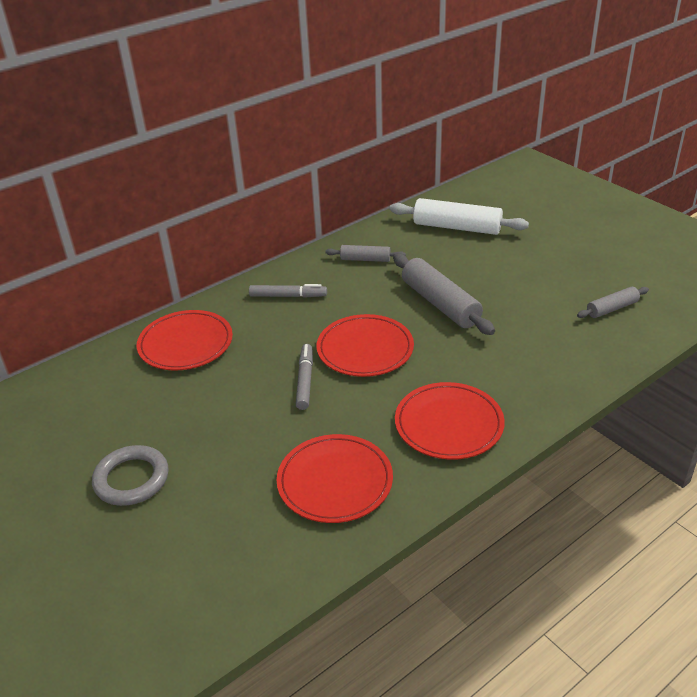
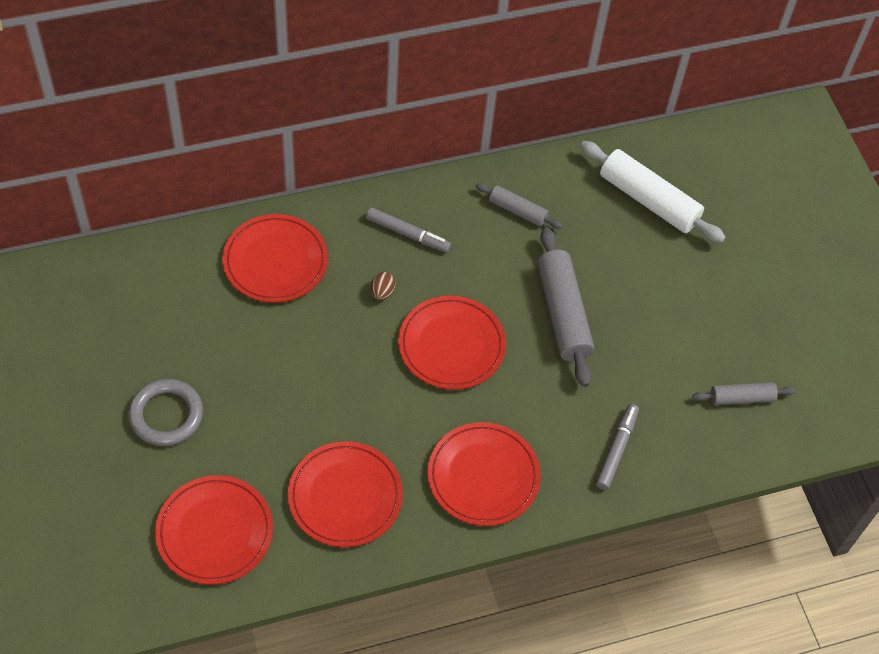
camera: 15 degrees right, 20 degrees up
grey marker [296,344,313,410] -> grey marker moved to [596,404,639,490]
none -> red plate [155,475,273,585]
none -> brown egg [371,272,395,300]

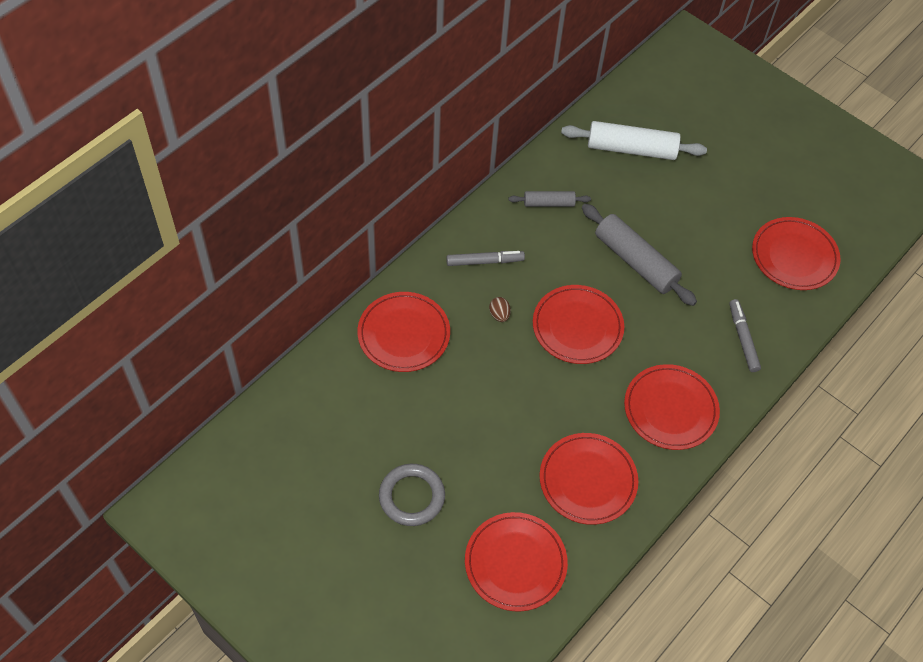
camera: 30 degrees left, 0 degrees up
grey rolling pin [693,382,795,405] -> red plate [752,217,841,290]

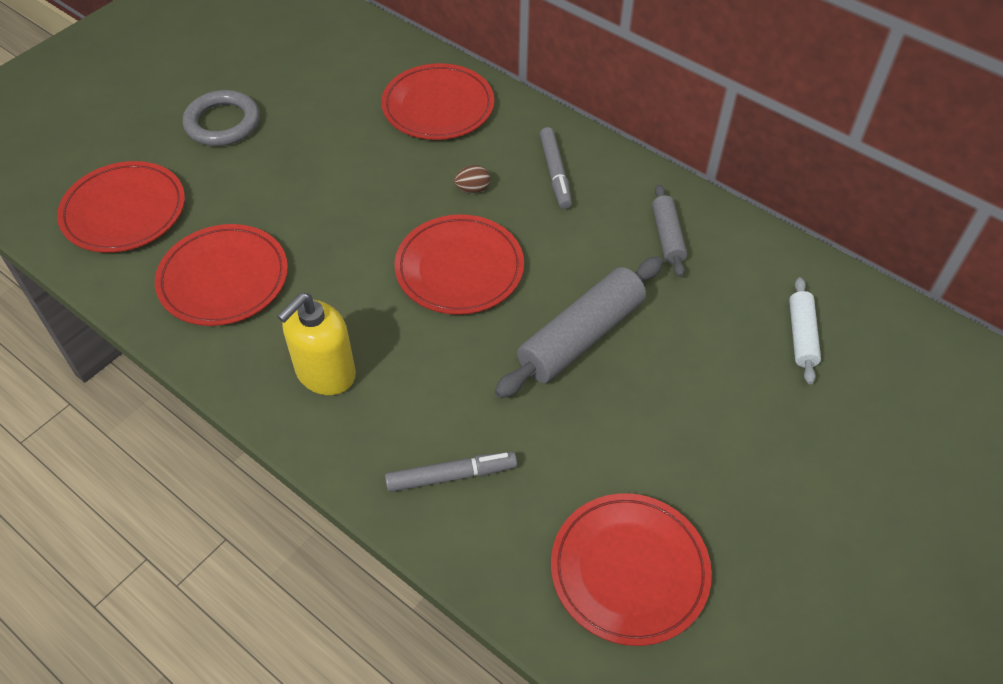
camera: 90 degrees right, 5 degrees down
white rolling pin [561,121,707,160] -> white rolling pin [789,277,821,384], size x0.55
red plate [624,364,720,450] -> yellow soap dispenser [277,293,356,395]

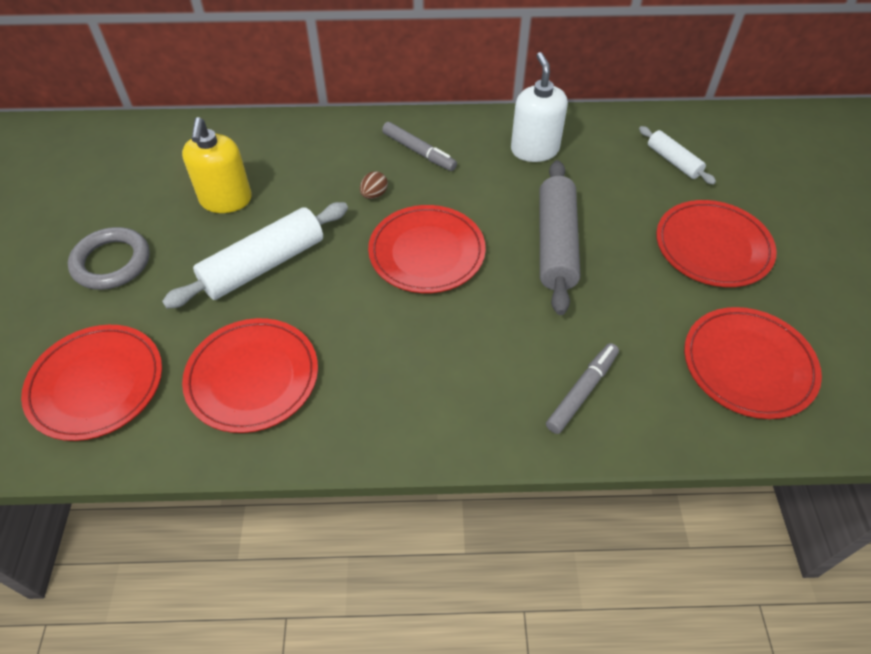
camera: 40 degrees left, 0 degrees up
yellow soap dispenser [277,293,356,395] -> yellow soap dispenser moved to [182,117,252,213]
red plate [381,63,494,140] -> red plate moved to [656,200,777,287]
grey rolling pin [652,185,687,277] -> white soap dispenser [511,52,568,162]
none -> white rolling pin [162,202,348,309]

